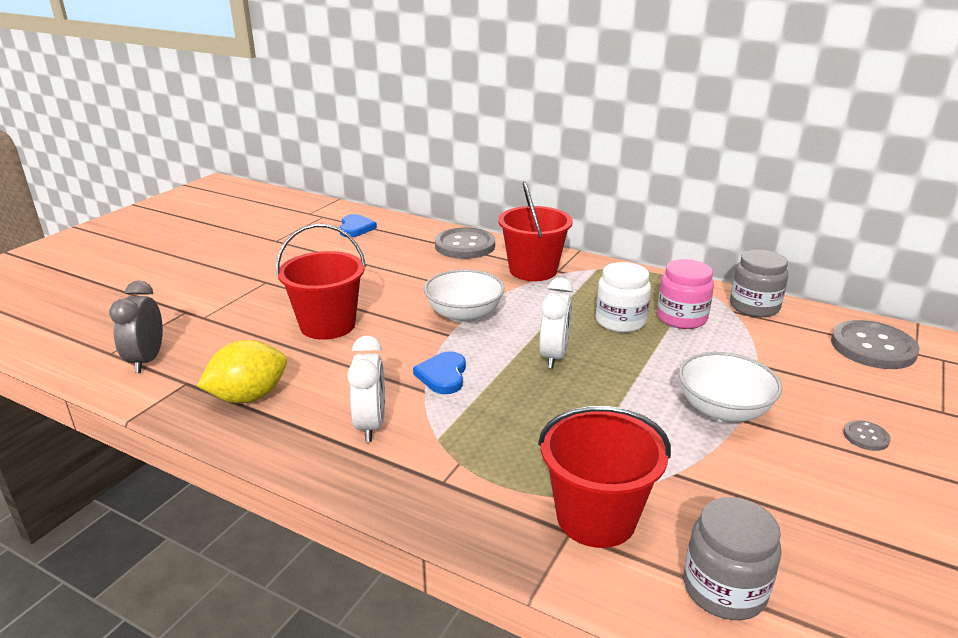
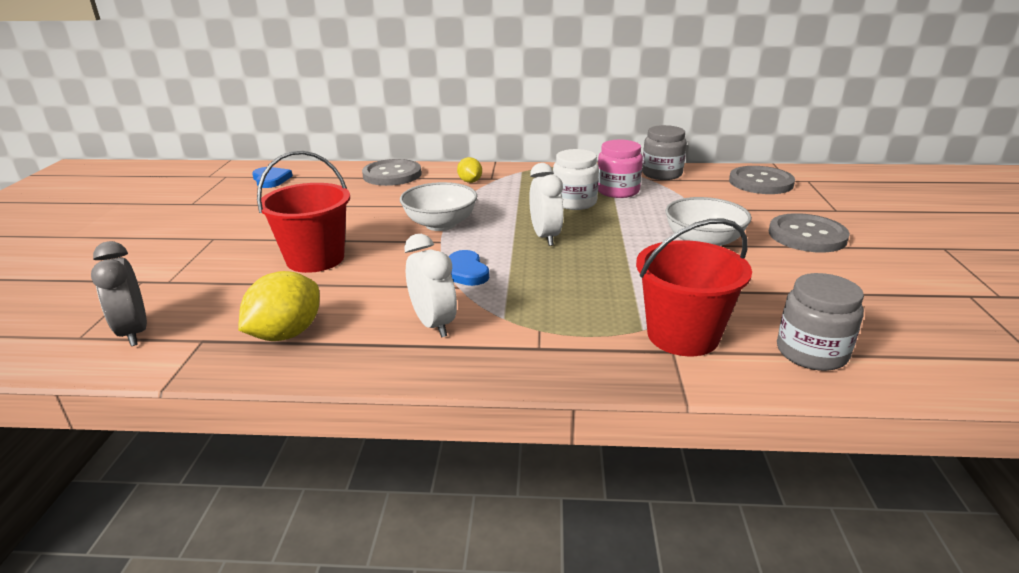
camera: 25 degrees left, 0 degrees up
red bucket [498,182,573,281] -> yellow lemon [457,157,482,183]
grey button [843,420,891,451] -> grey button [769,213,850,253], size x2.23

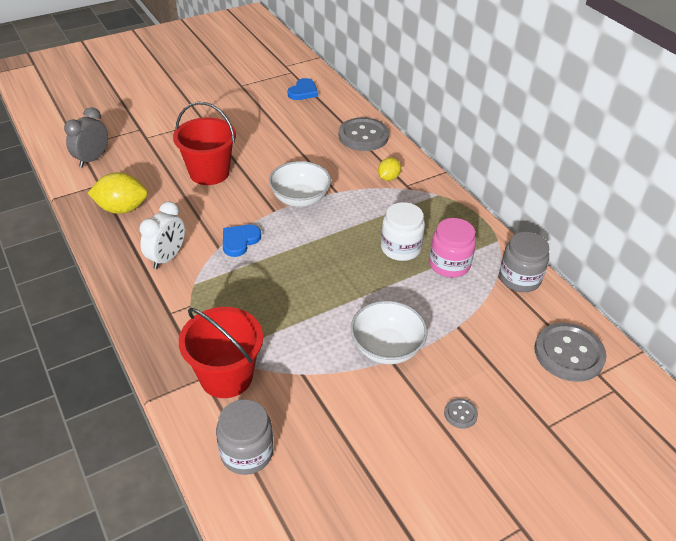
camera: 55 degrees right, 15 degrees up
white clock [529,163,564,246] -> none
grey button [769,213,850,253] -> grey button [444,398,478,429], size x0.45

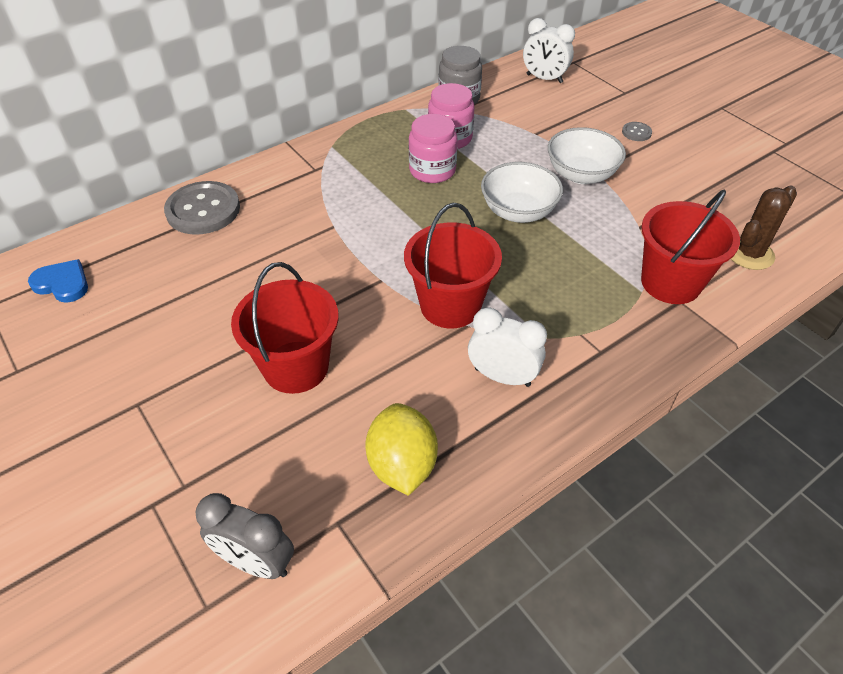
camera: 95 degrees left, 5 degrees up
grey jar [216,399,274,475] -> brown cactus [731,185,797,270]
blue heart [223,225,261,257] -> red bucket [404,203,502,328]
white bowl [269,161,331,207] -> white bowl moved to [481,162,563,223]
yellow lemon [378,158,401,181] -> none
white jar [381,202,425,261] -> pink jar [409,114,458,183]
grey button [534,323,607,382] -> white clock [523,18,575,83]

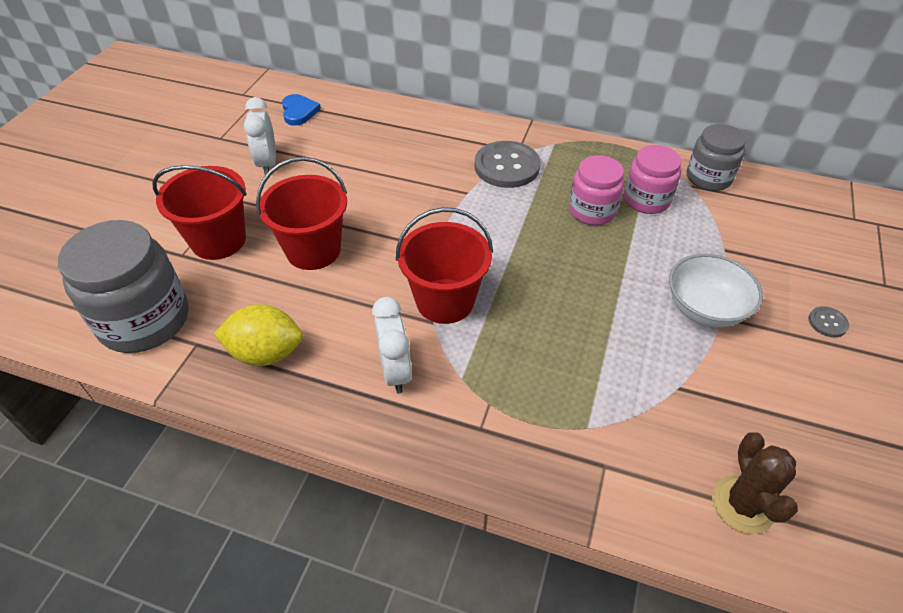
camera: 55 degrees right, 0 degrees up
grey button [164,181,240,235] -> grey button moved to [475,141,541,188]
grey clock [195,493,294,579] -> grey jar [58,220,189,353]
yellow lemon [365,403,438,496] -> yellow lemon turned 45 degrees clockwise [214,304,303,366]
white bowl [481,162,563,223] -> none
white clock [523,18,575,83] -> white clock moved to [244,97,276,175]
red bucket [641,190,740,304] -> red bucket moved to [152,165,247,260]
brown cactus [731,185,797,270] -> brown cactus turned 75 degrees clockwise [712,432,798,534]

